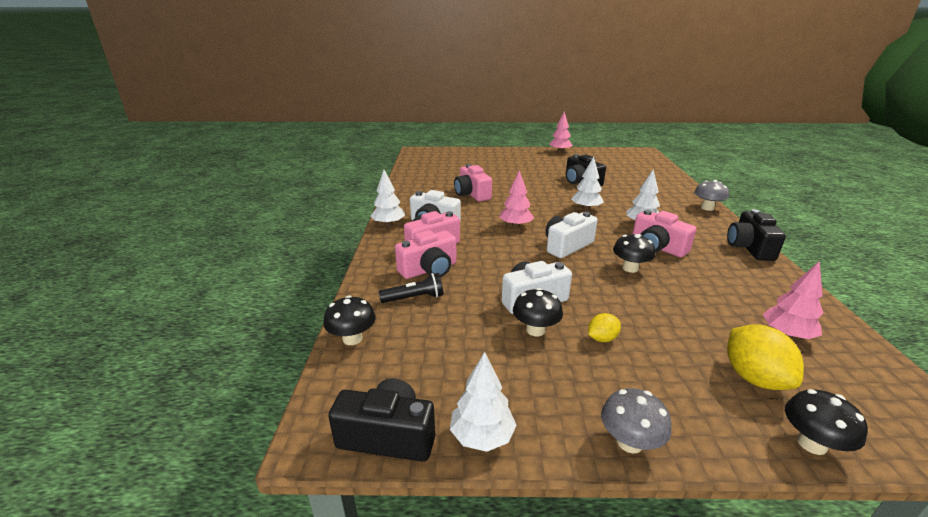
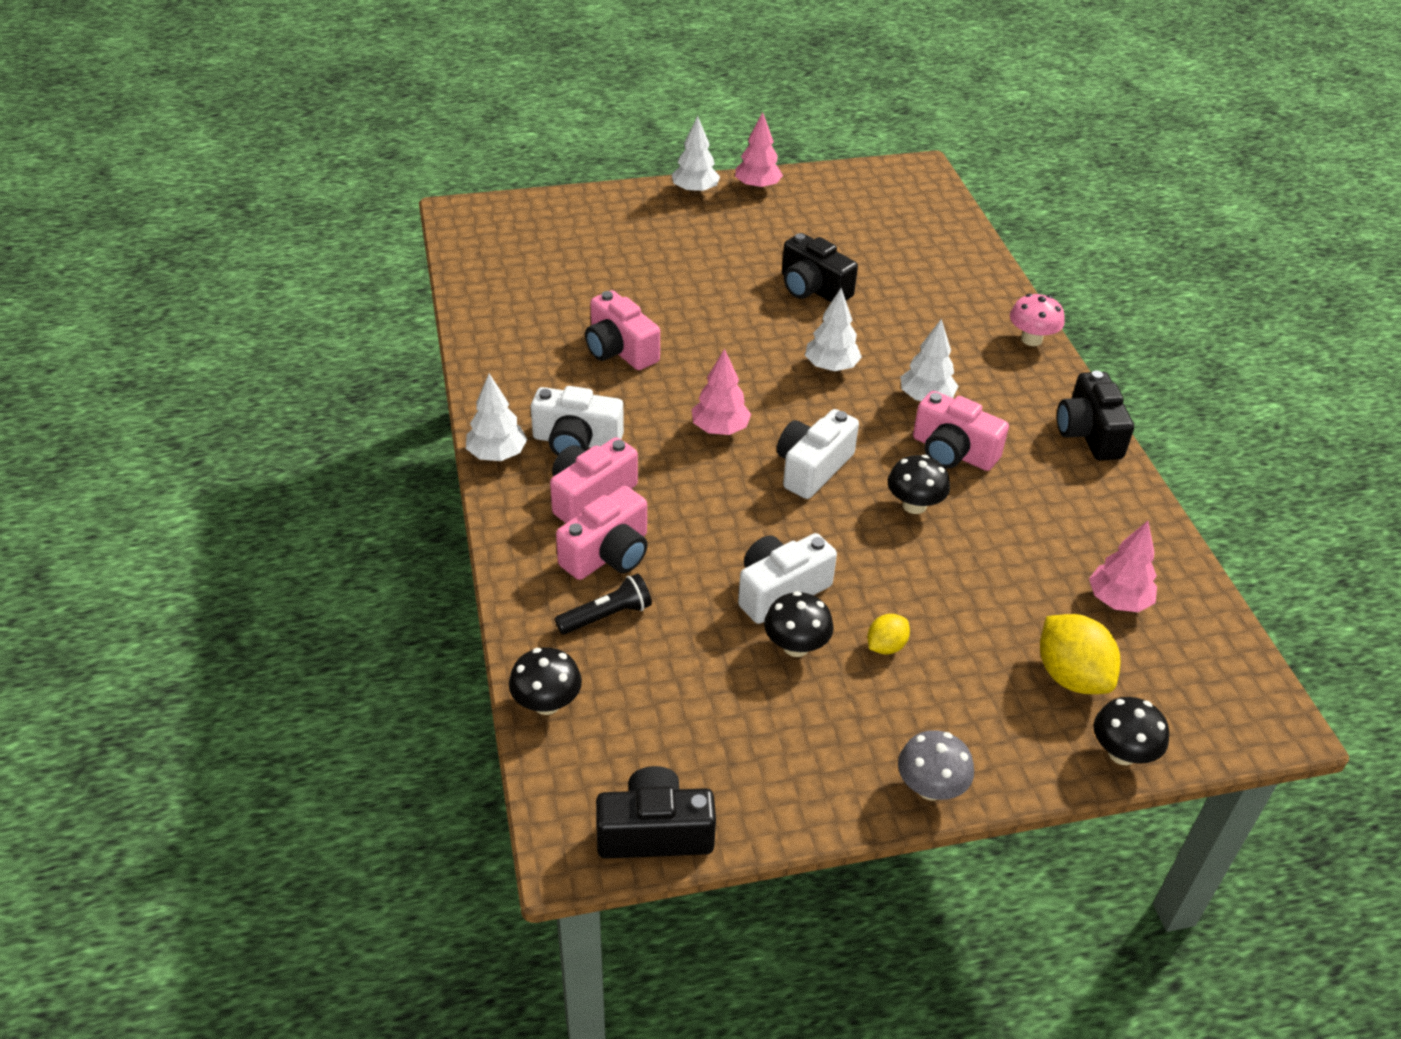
camera: 15 degrees left, 15 degrees up
white tree [450,352,517,452] -> white tree moved to [672,116,720,194]
grey mushroom [694,180,729,211] -> pink mushroom [1010,294,1065,346]

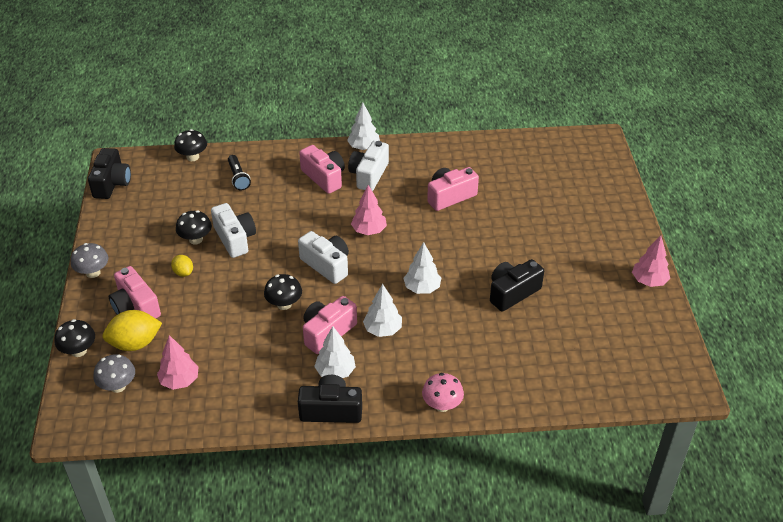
camera: 100 degrees right, 0 degrees up
pink camera [556,486,648,580] -> pink camera moved to [109,266,161,318]
white tree [672,116,720,194] -> white tree moved to [314,326,356,378]
none -> grey mushroom [93,354,135,393]

